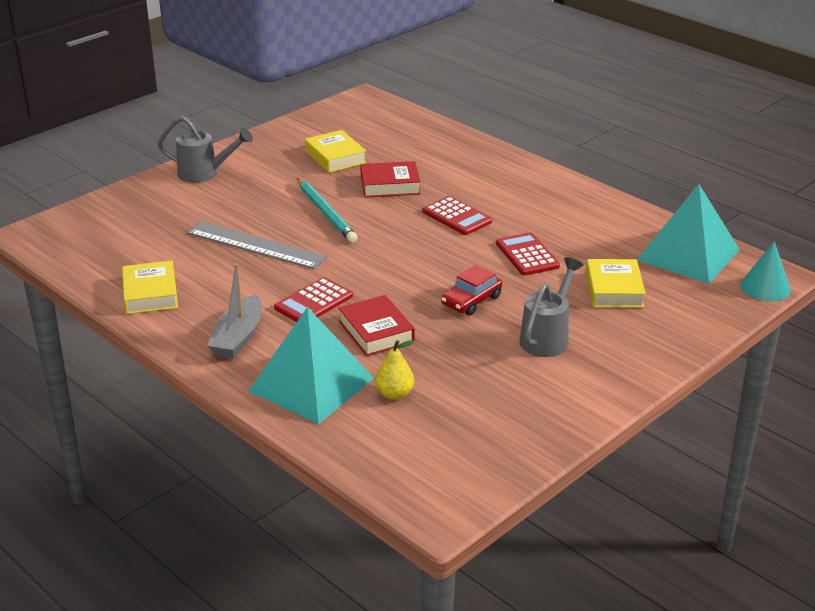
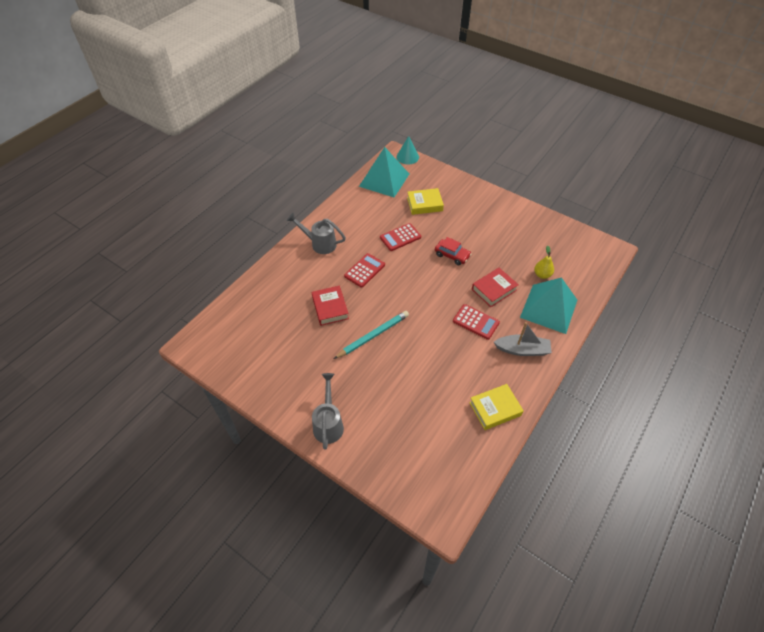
camera: 100 degrees left, 20 degrees up
grey ruler [188,222,327,269] -> none
yellow book [305,130,367,173] -> none
grey watering can [519,257,583,357] -> grey watering can moved to [287,213,346,254]

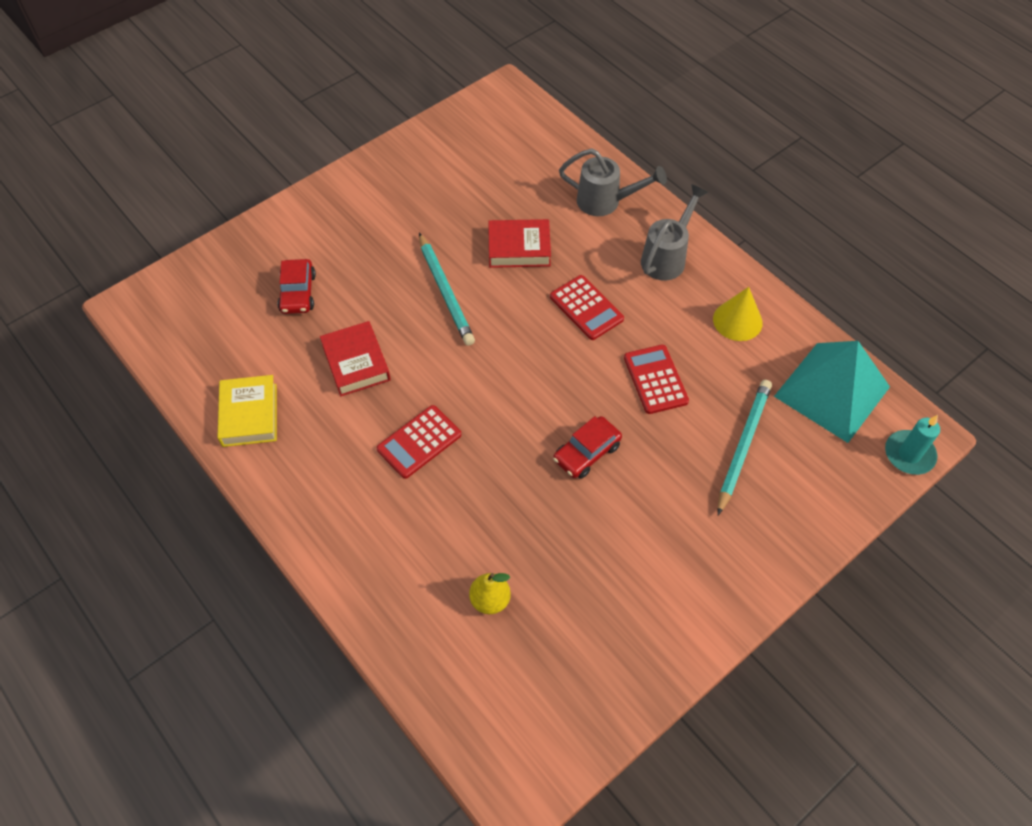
camera: 105 degrees right, 5 degrees up
grey watering can [312,373,344,450] -> grey watering can moved to [559,148,667,216]
turquoise cone [397,136,419,164] -> turquoise candle [885,415,940,475]
yellow book [407,188,444,215] -> turquoise pencil [718,380,772,515]
red book [472,268,519,307] -> red book moved to [320,321,391,396]
grey boat [494,322,552,356] -> none
turquoise pyramid [520,277,577,334] -> none
none -> red car [277,259,316,314]
none -> yellow cone [713,287,763,341]

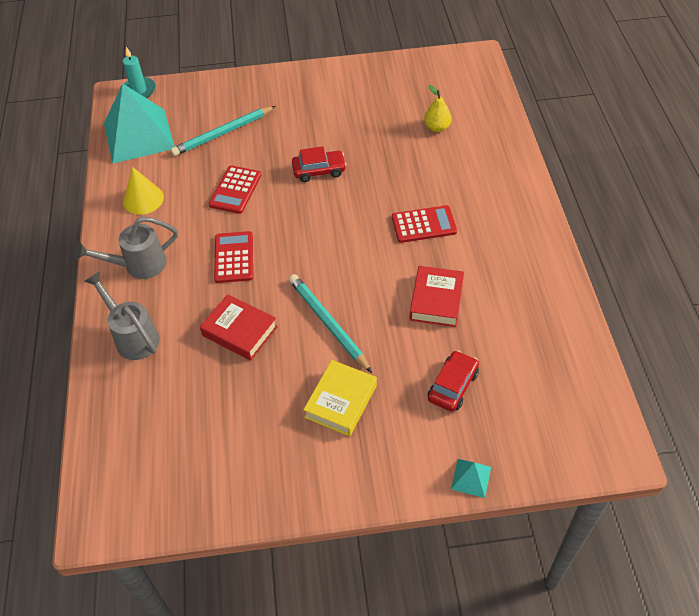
camera: 145 degrees left, 5 degrees down
yellow book [217,375,277,447] -> yellow book moved to [303,360,377,436]
turquoise pencil [419,233,475,346] -> turquoise pencil turned 45 degrees counterclockwise [289,274,372,373]
none -> turquoise pyramid [451,459,491,498]

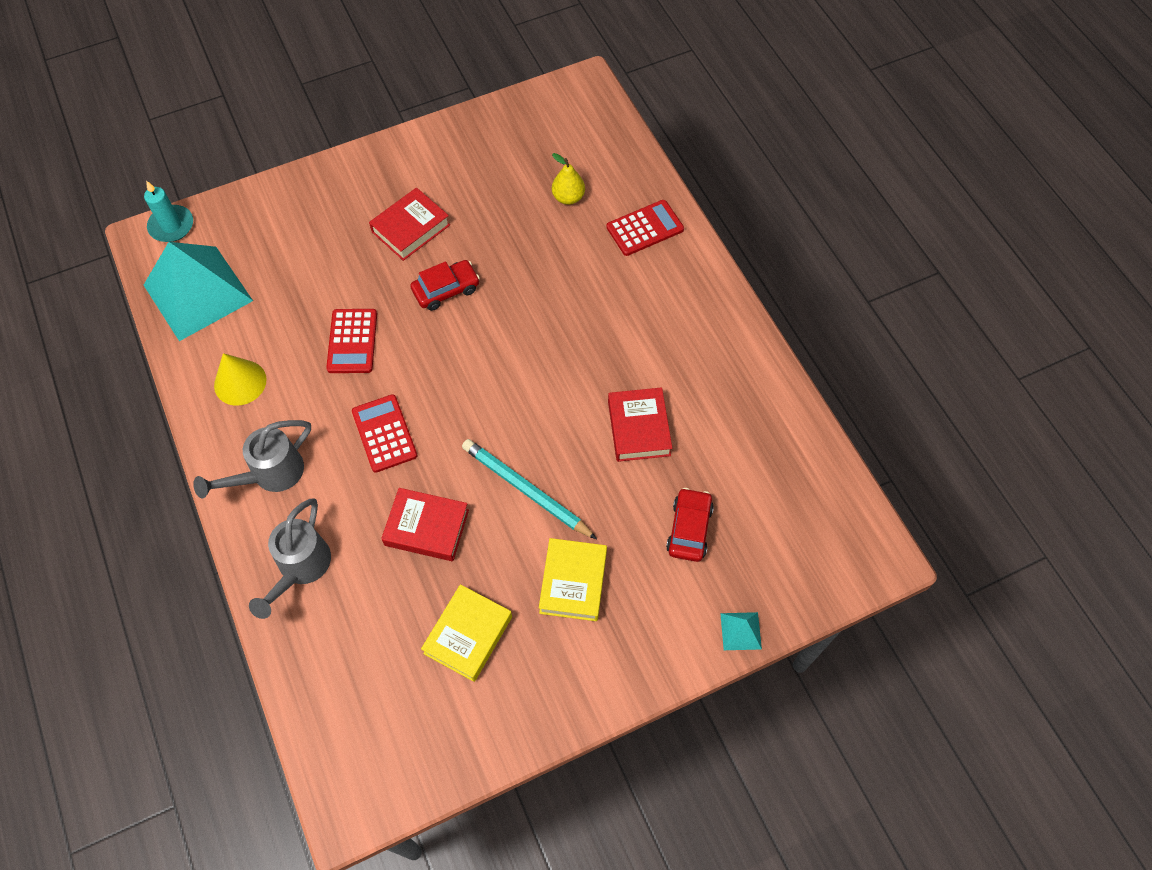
camera: 20 degrees left, 10 degrees up
grey watering can [84,271,160,360] -> grey watering can turned 105 degrees counterclockwise [249,499,331,619]
turquoise pencil [170,106,276,156] -> none
red calculator [392,205,457,243] -> red calculator moved to [606,200,684,256]
none -> red book [369,188,450,261]
none -> yellow book [421,584,512,682]

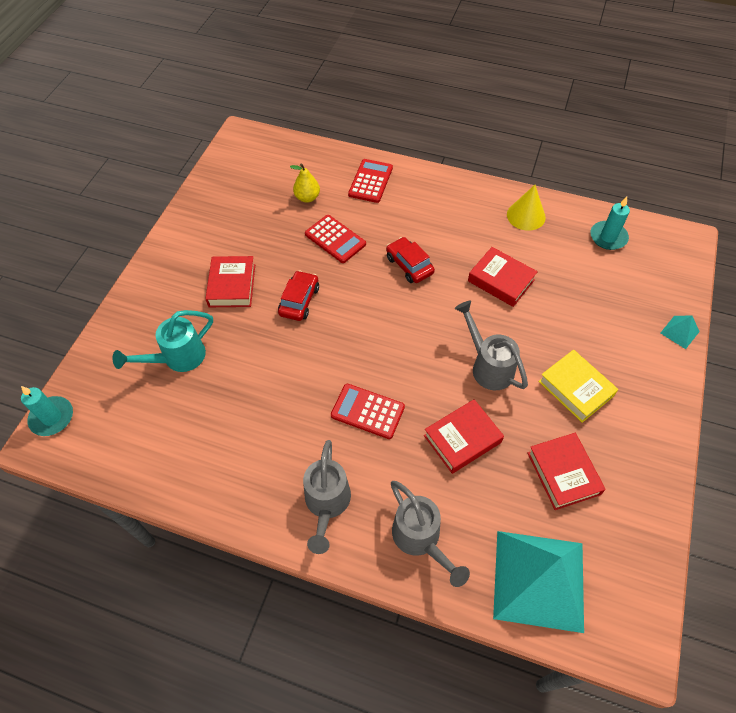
camera: 45 degrees left, 5 degrees down
turquoise pyramid [144,242,253,341] -> turquoise pyramid moved to [493,531,584,633]
yellow cone [214,353,267,406] -> yellow cone moved to [507,185,546,231]
red calculator [326,309,377,373] -> red calculator moved to [305,215,366,263]
yellow book [421,584,512,682] -> red book [527,433,606,510]
turquoise pencil [462,439,597,539] -> grey watering can [455,300,528,390]
red car [666,488,714,562] -> red car moved to [386,237,435,283]
none -> turquoise watering can [112,310,213,372]
none -> turquoise candle [590,197,630,250]

